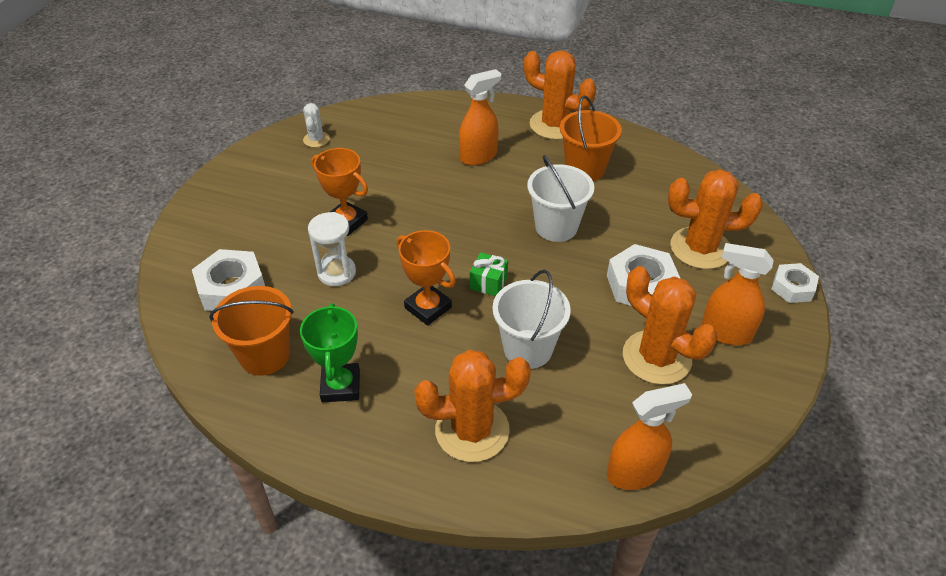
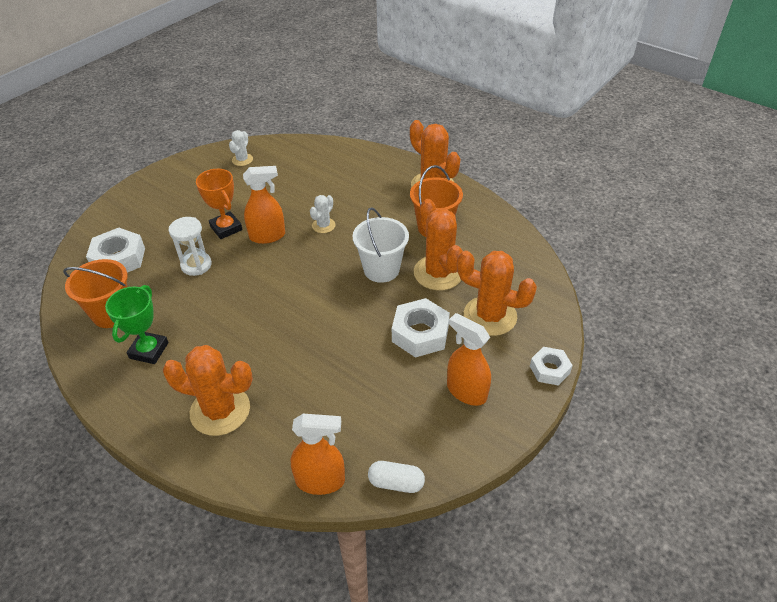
camera: 20 degrees right, 0 degrees up
orange trophy [397,230,456,326] -> none
orange spray bottle [459,69,501,166] -> orange spray bottle moved to [243,166,285,244]
green gift [470,252,508,296] -> none
white bucket [492,270,571,369] -> none
orange cactus [623,266,717,385] -> orange cactus moved to [414,199,463,291]
none -> white cactus [310,195,336,233]
none -> white capsule [368,461,425,493]

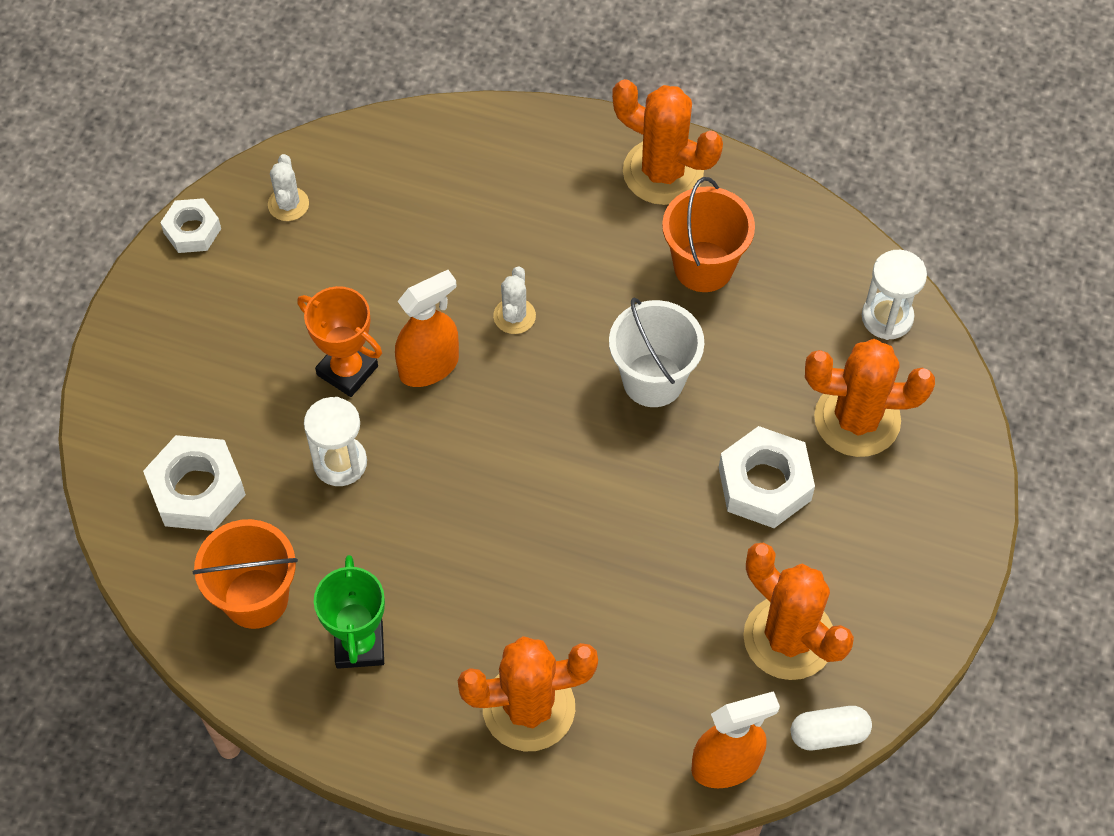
camera: 20 degrees left, 15 degrees up
orange cactus [414,199,463,291] -> orange cactus moved to [743,543,854,680]
orange spray bottle [447,313,491,406] -> none
white nut [530,347,573,386] -> white nut moved to [160,198,221,253]
none -> white hourglass [862,250,927,340]

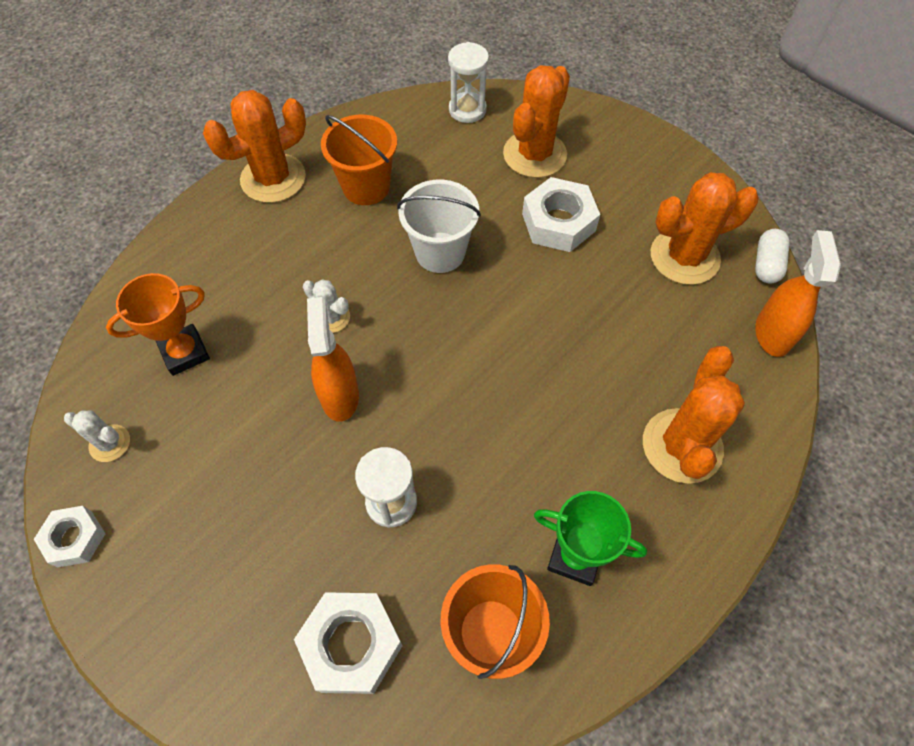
camera: 65 degrees left, 0 degrees up
orange trophy [297,286,382,397] -> orange trophy moved to [106,273,210,376]

